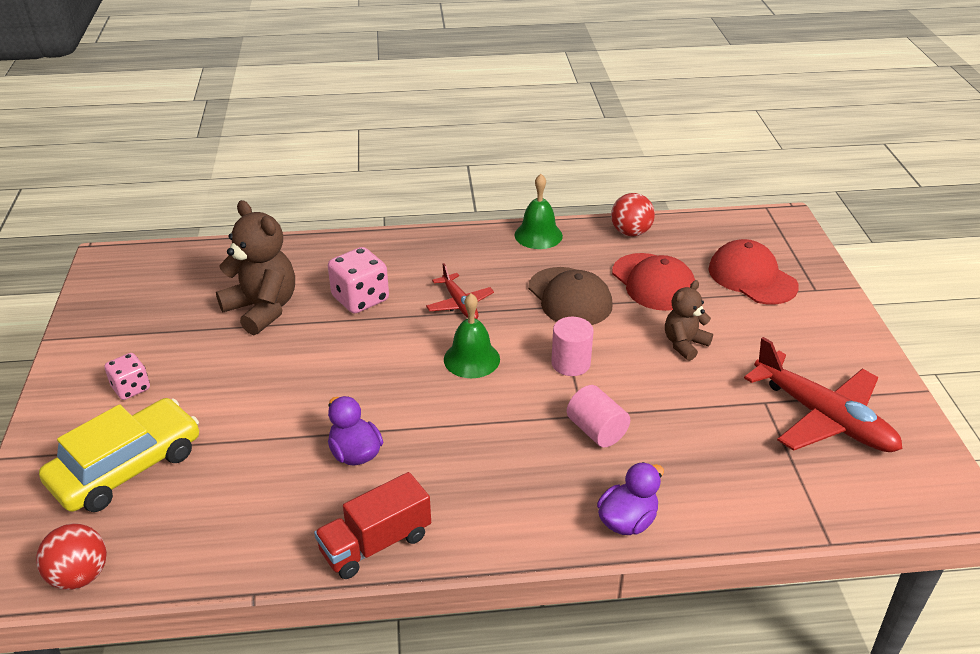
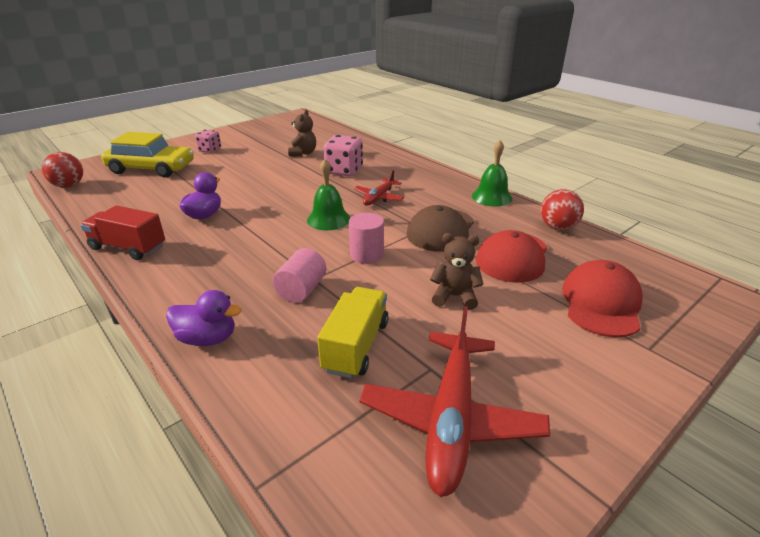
camera: 55 degrees right, 5 degrees down
brown teddy bear [216,200,295,335] -> brown teddy bear [288,110,316,156], size x0.59
none -> yellow truck [317,287,389,379]

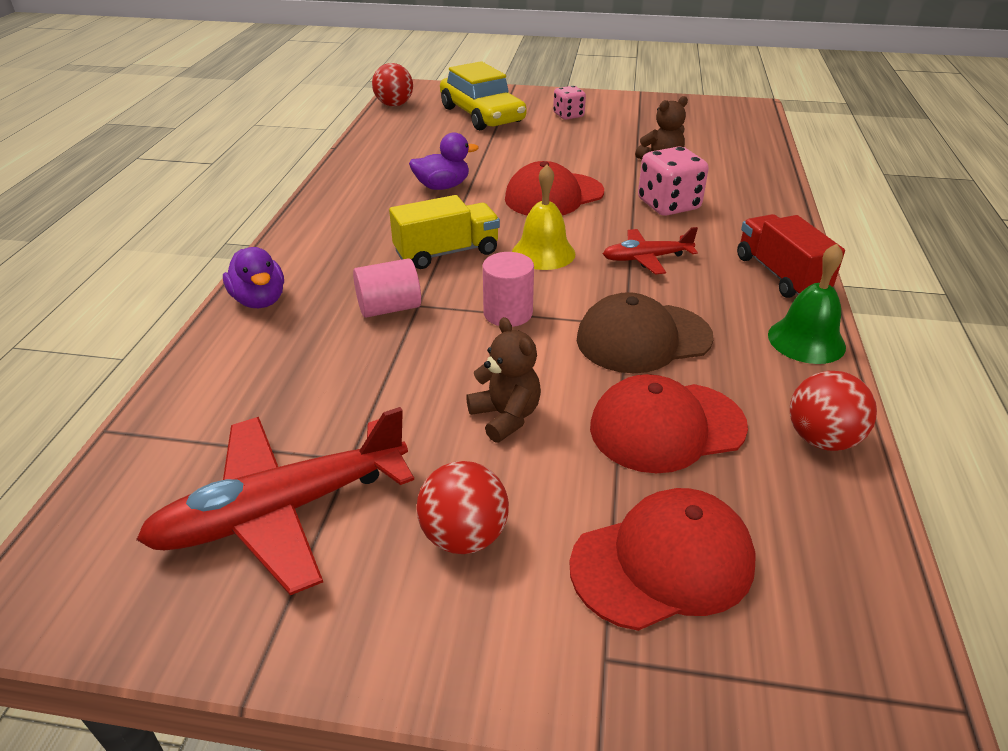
camera: 50 degrees right, 5 degrees up
red truck [80,205,165,260] -> red truck moved to [737,214,845,298]
green bell [307,159,350,230] -> yellow bell [512,164,575,270]
yellow truck [317,287,389,379] -> yellow truck moved to [389,195,500,269]
none -> red ball [416,461,509,554]
none -> red cap [505,161,604,216]

